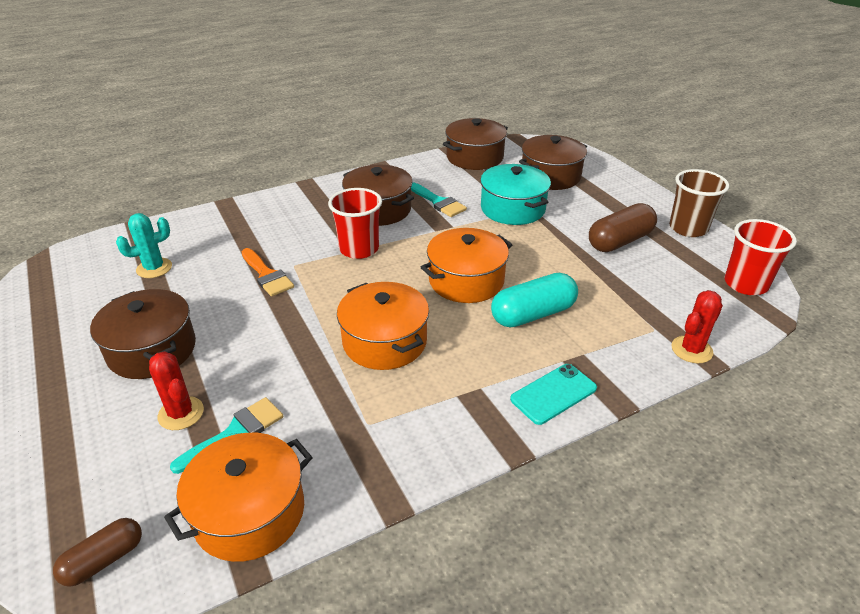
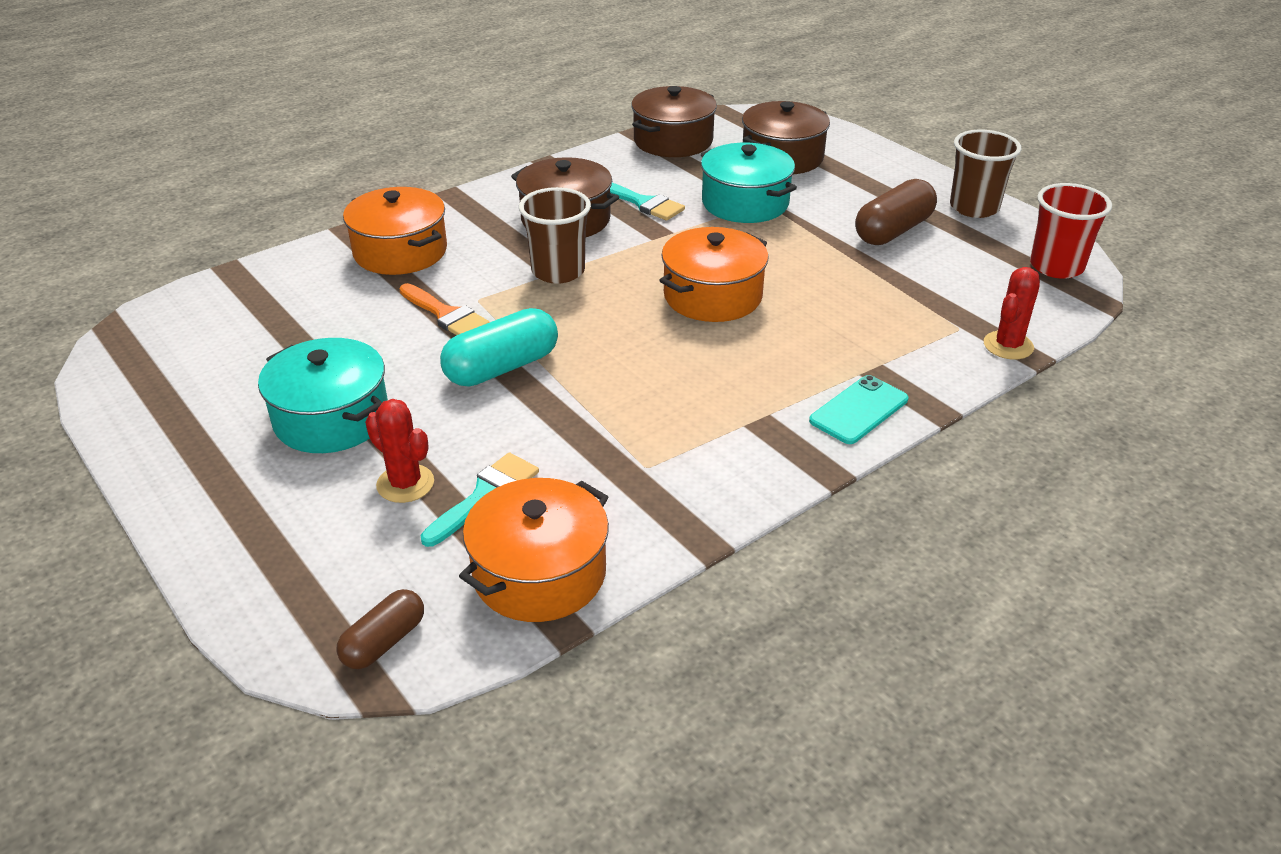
camera: 10 degrees left, 0 degrees up
brown pot [90,289,196,379] -> turquoise pot [258,338,388,453]
turquoise cactus [116,213,172,278] -> none
red cup [328,188,382,259] -> brown cup [519,187,591,284]
orange pot [337,282,429,370] -> orange pot moved to [343,187,447,275]
turquoise capsule [491,273,578,328] -> turquoise capsule moved to [440,308,558,387]

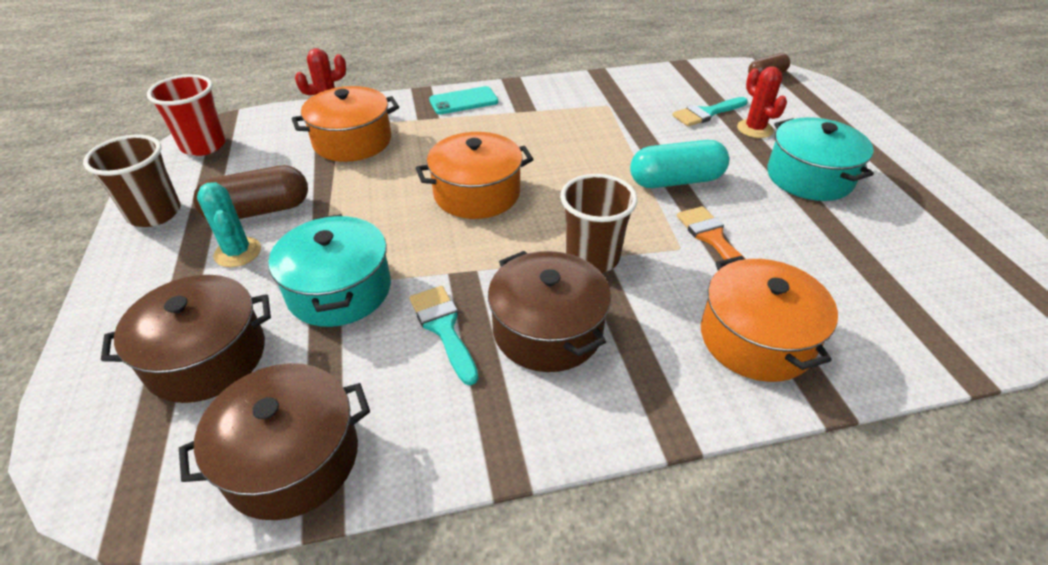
camera: 155 degrees left, 5 degrees up
orange pot [459,478,609,622] -> orange pot moved to [292,86,399,162]
none -> turquoise cactus [197,182,261,267]

